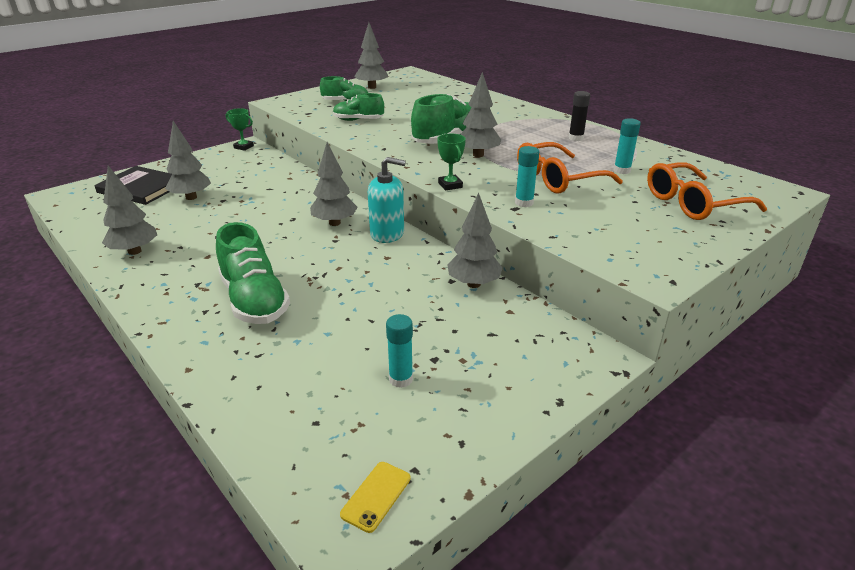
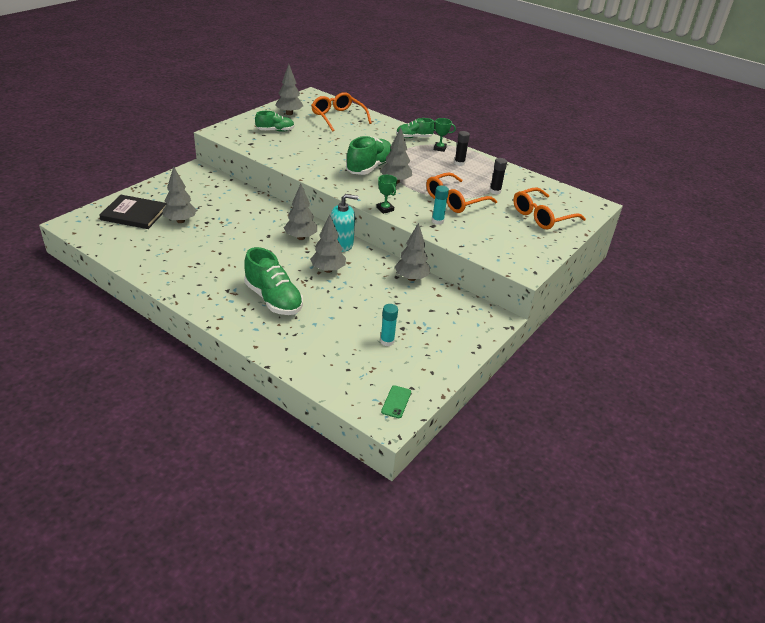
camera: 15 degrees left, 5 degrees up
grey tree [102,166,157,255] -> grey tree moved to [310,214,346,273]
green trophy [226,108,254,151] -> green trophy moved to [430,118,456,152]
green shoe [333,93,384,121] -> green shoe moved to [396,118,435,138]
yellow phone [340,462,411,533] -> green phone [381,385,411,418]
turquoise glue stick [614,118,641,174] -> black glue stick [490,158,507,195]
none -> orange glasses [311,92,372,132]

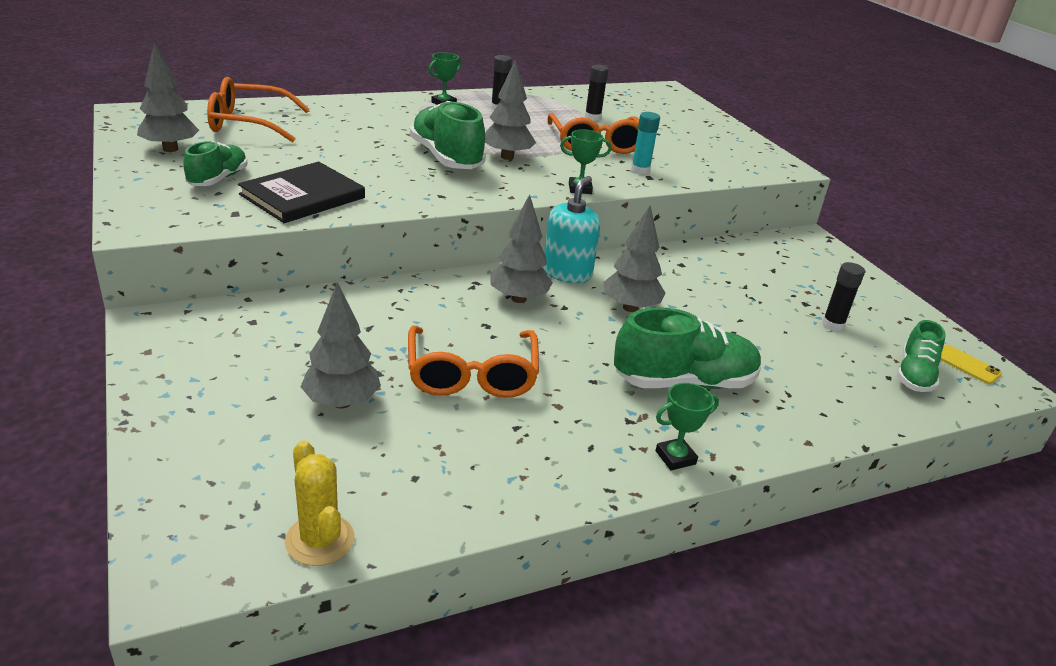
camera: 60 degrees left, 5 degrees down
black book [99,195,167,229] -> black book moved to [238,162,365,223]
turquoise glue stick [380,304,398,346] -> black glue stick [822,262,865,331]
green phone [381,385,411,418] -> yellow phone [941,345,1002,384]
grey tree [395,223,430,281] -> none
green shoe [396,118,435,138] -> green shoe moved to [897,320,946,392]
orange glasses [513,187,586,229] -> orange glasses moved to [408,326,539,398]
none -> yellow cactus [285,440,355,566]
none -> green trophy [655,383,719,470]

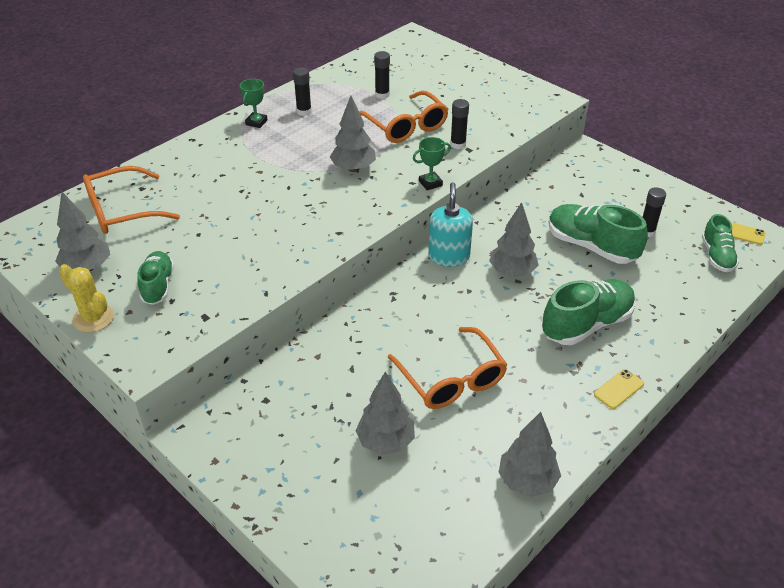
camera: 20 degrees left, 10 degrees up
black book [238,162,365,223] -> none
yellow cactus [285,440,355,566] -> yellow cactus moved to [59,264,114,332]
green shoe [410,101,486,169] -> green shoe moved to [548,204,648,264]
grey tree [490,194,553,303] -> grey tree moved to [498,412,561,497]
turquoise glue stick [631,112,660,175] -> black glue stick [450,99,469,149]
green trophy [655,383,719,470] -> yellow phone [594,369,644,409]

